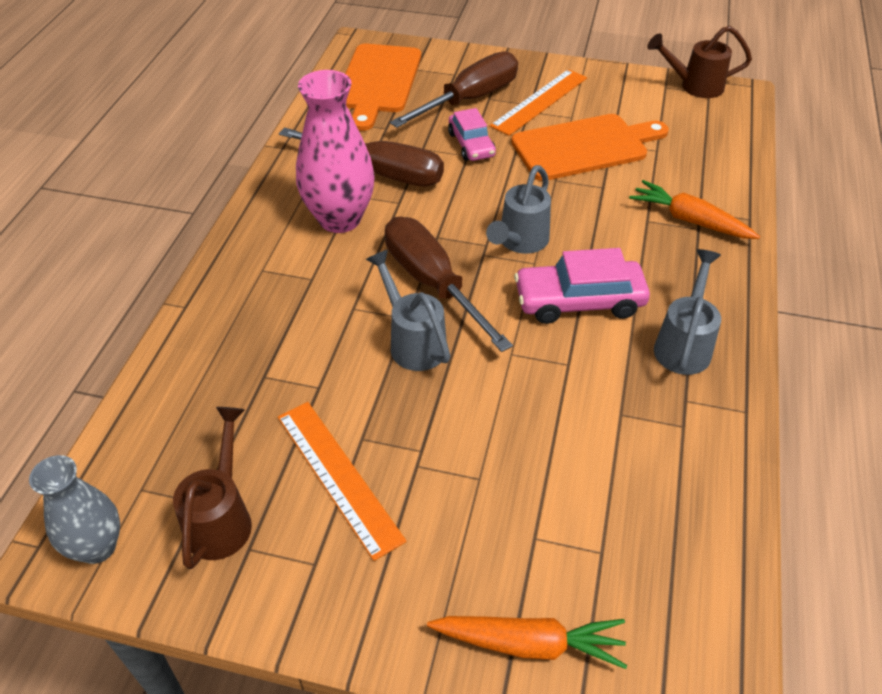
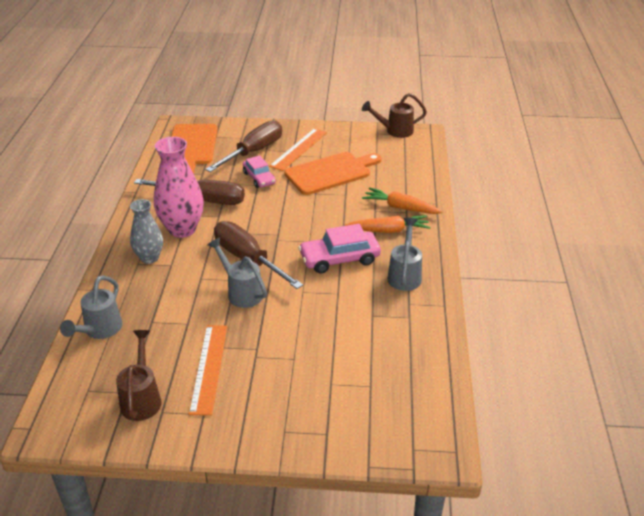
camera: 10 degrees left, 10 degrees down
grey vase [29,455,120,564] -> grey vase moved to [130,199,163,264]
orange ruler [278,402,407,561] -> orange ruler turned 45 degrees clockwise [189,325,227,416]
orange carrot [427,616,627,669] -> orange carrot moved to [345,215,430,233]
grey watering can [486,165,551,254] -> grey watering can moved to [60,275,122,339]

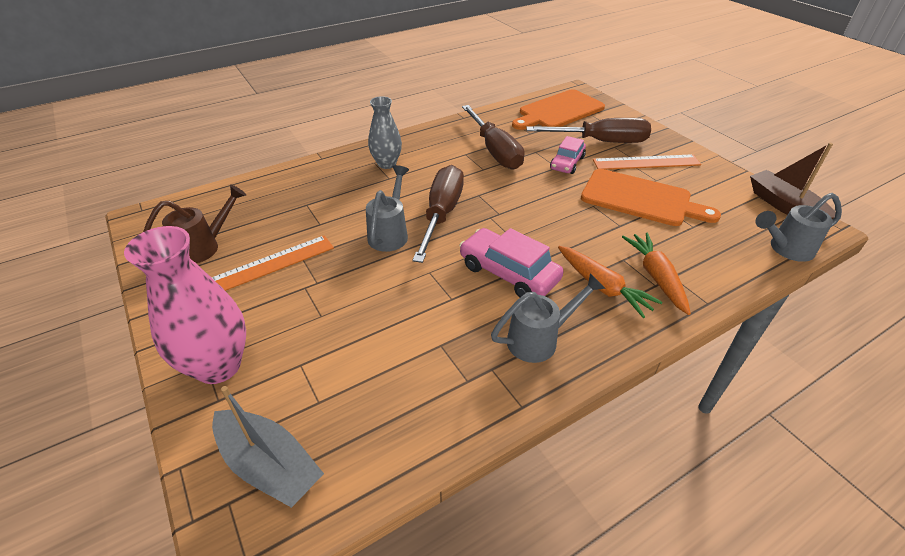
camera: 55 degrees right, 5 degrees up
grey watering can [60,275,122,339] -> grey watering can moved to [756,193,842,262]
pink vase [154,137,204,238] -> pink vase moved to [124,226,246,384]
brown watering can [362,93,427,138] -> brown boat [750,143,836,220]
none -> grey boat [212,386,324,508]

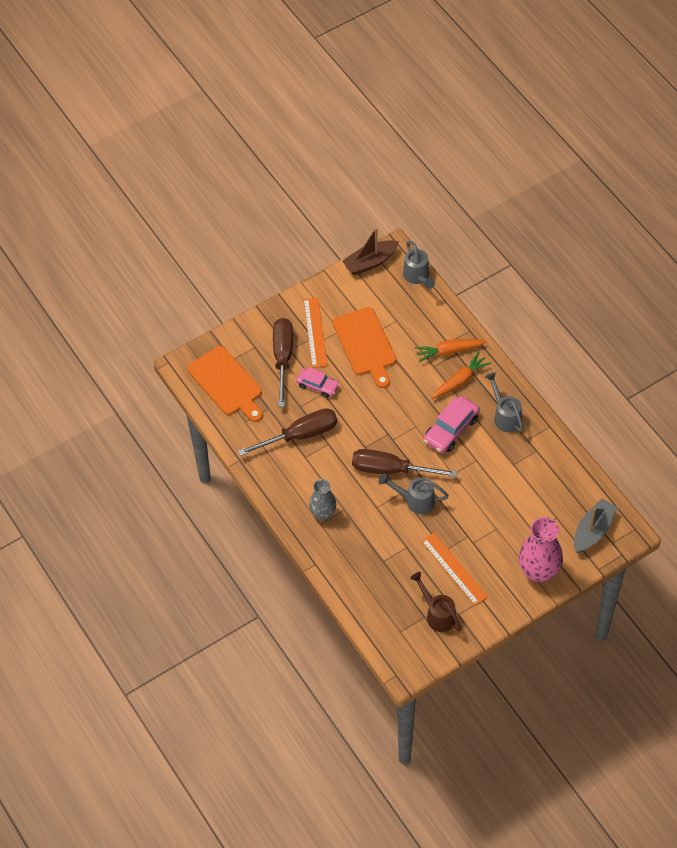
camera: 90 degrees left, 15 degrees up
orange cutting board [581,169,721,226] -> orange cutting board turned 135 degrees clockwise [332,307,396,388]

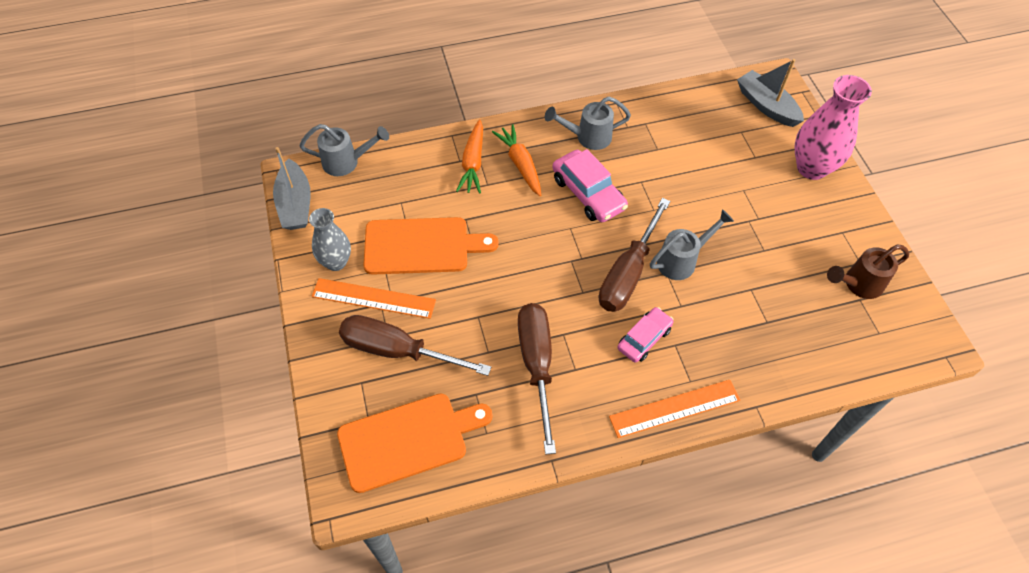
camera: 75 degrees left, 0 degrees up
pink car [296,367,340,398] -> pink car moved to [617,307,674,363]
grey vase [309,479,337,520] -> grey vase moved to [309,208,351,271]
brown boat [342,227,399,275] -> grey boat [273,147,311,230]
grey watering can [379,474,449,514] -> grey watering can turned 150 degrees counterclockwise [650,209,734,280]
orange ruler [421,533,488,606] -> orange ruler moved to [609,380,740,438]

